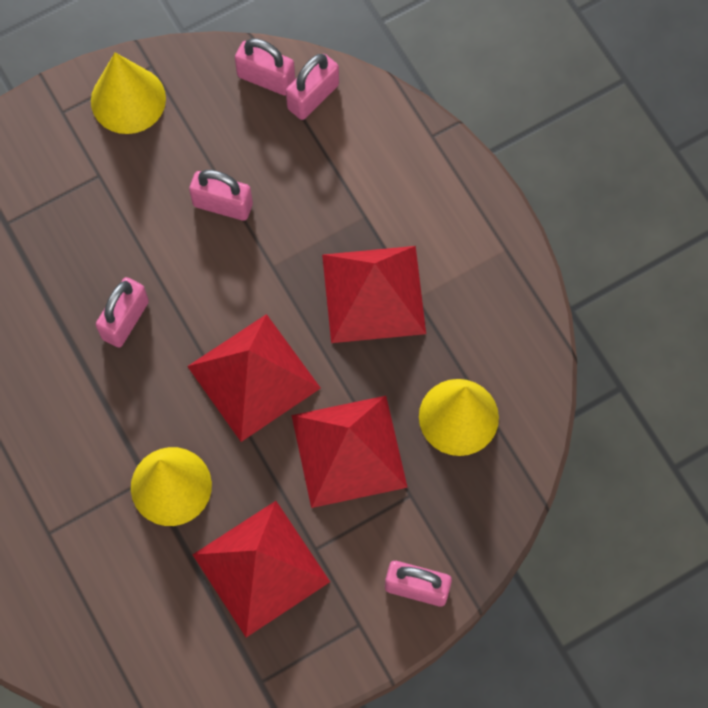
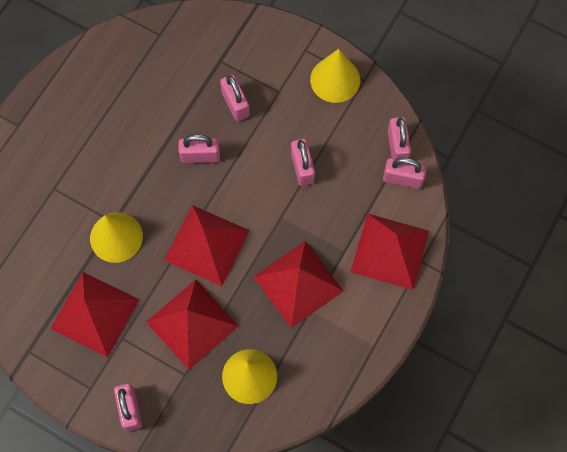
camera: 60 degrees right, 0 degrees up
none -> pink padlock [220,75,250,121]
none -> red pyramid [351,213,429,290]

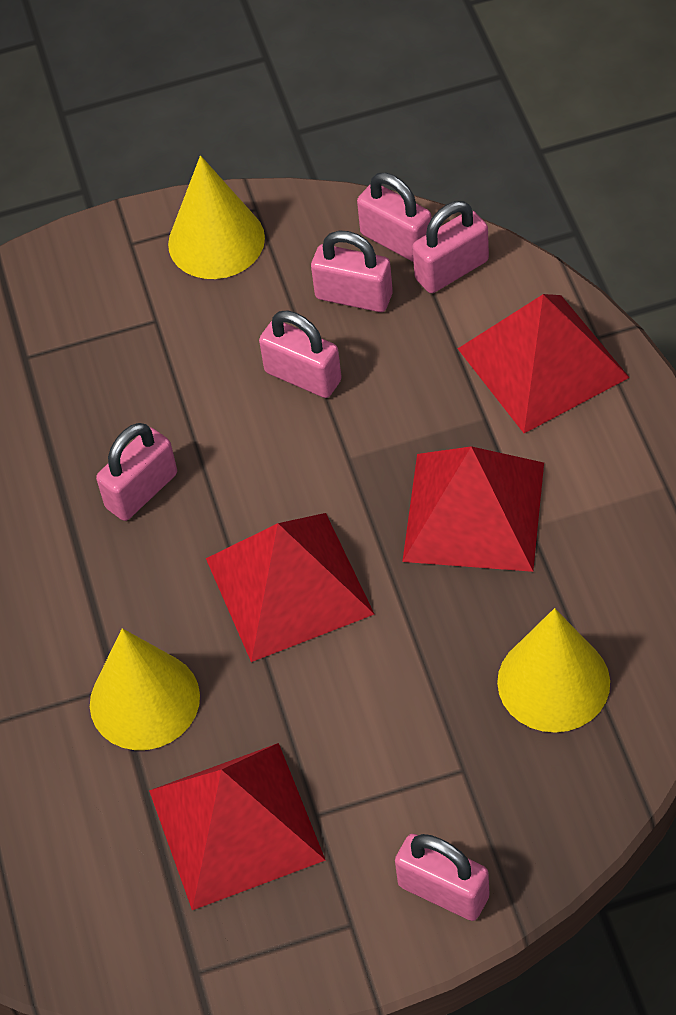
camera: 40 degrees left, 15 degrees down
red pyramid [146,279,239,370] -> none
pink padlock [220,75,250,121] -> pink padlock moved to [311,231,393,312]

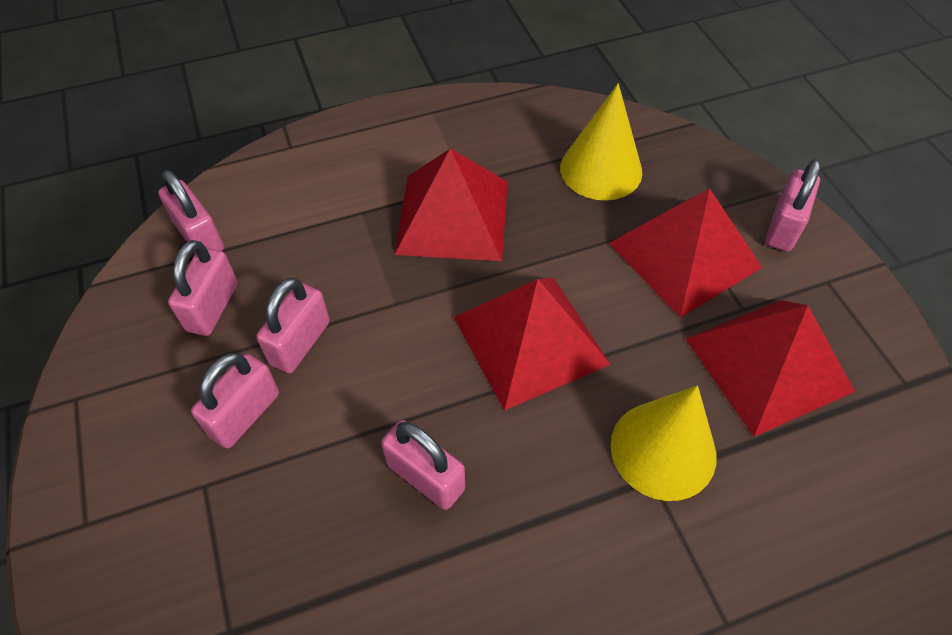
camera: 100 degrees left, 0 degrees up
yellow cone [168,155,265,279] -> none
pink padlock [357,173,432,262] -> pink padlock moved to [191,353,279,448]
red pyramid [458,294,630,433] -> red pyramid moved to [609,189,763,318]

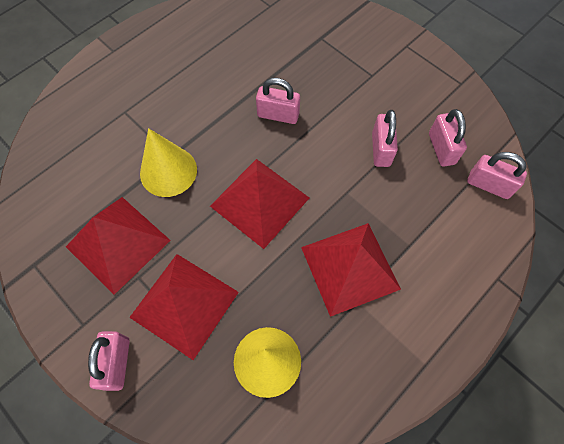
camera: 155 degrees right, 10 degrees up
pink padlock [191,353,279,448] -> none

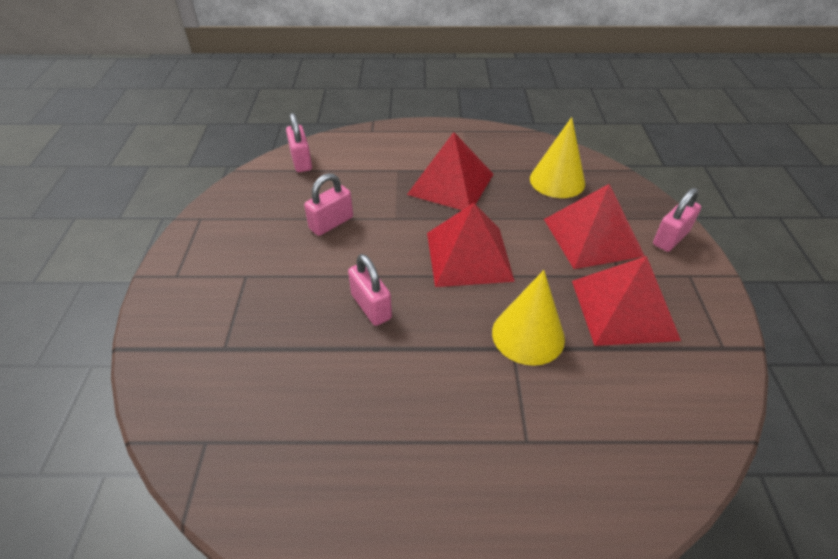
camera: 135 degrees left, 20 degrees down
pink padlock [429,109,467,167] -> none

